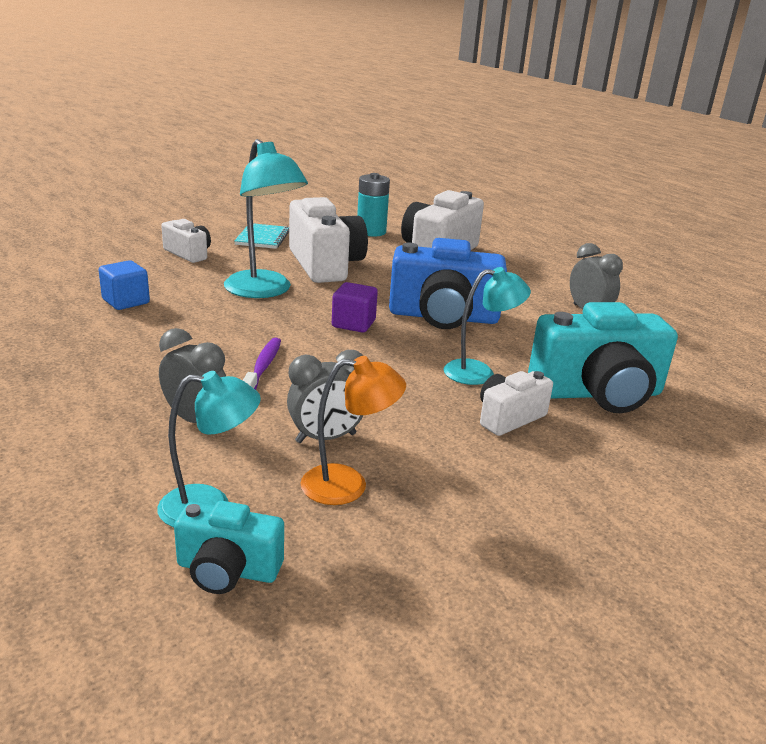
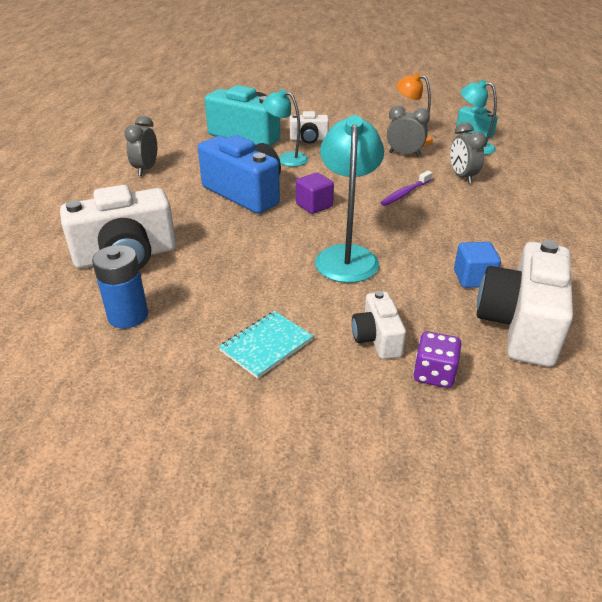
camera: 140 degrees left, 10 degrees up
white camera [289,197,368,283] -> white camera moved to [477,240,573,367]
turquoise battery [357,173,390,237] -> blue battery [92,245,148,329]
none -> purple dice [413,331,462,388]

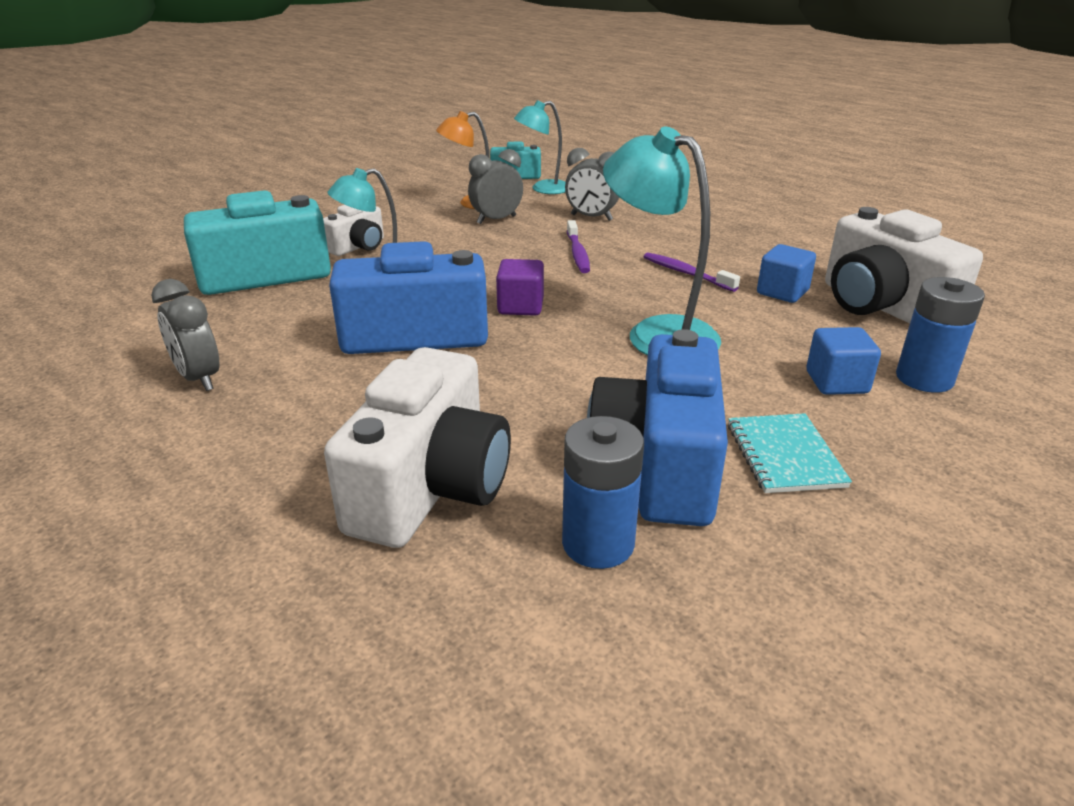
camera: 50 degrees left, 5 degrees down
white camera [352,291,406,359] -> blue cube [806,327,881,395]
purple dice [413,331,462,388] -> blue battery [896,277,985,393]
none -> blue camera [587,329,728,526]
none -> purple toothbrush [643,252,740,292]

